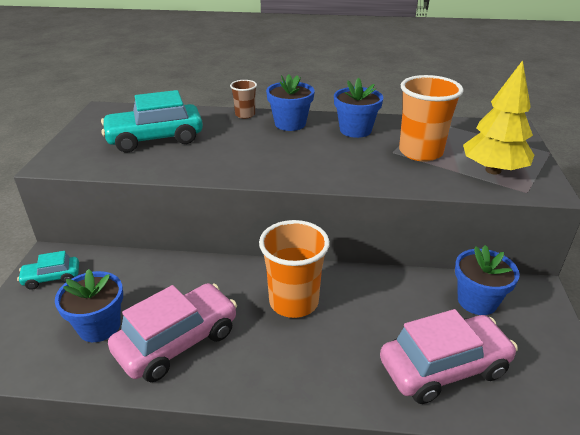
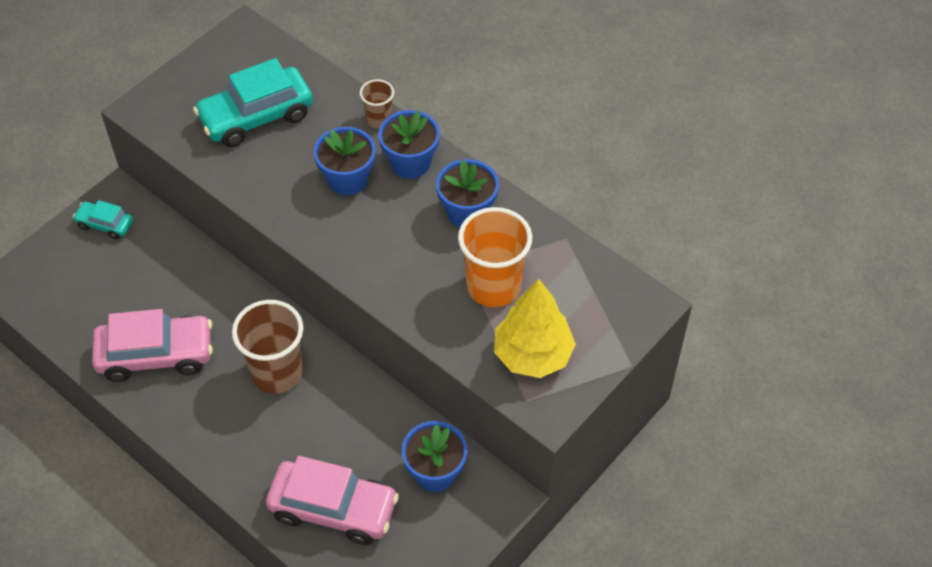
camera: 35 degrees right, 20 degrees up
blue flower pot [55,269,123,342] -> blue flower pot moved to [314,127,376,196]
turquoise car [101,90,203,152] -> turquoise car turned 45 degrees counterclockwise [193,58,313,147]
orange cup [259,220,330,318] -> brown cup [232,300,304,394]

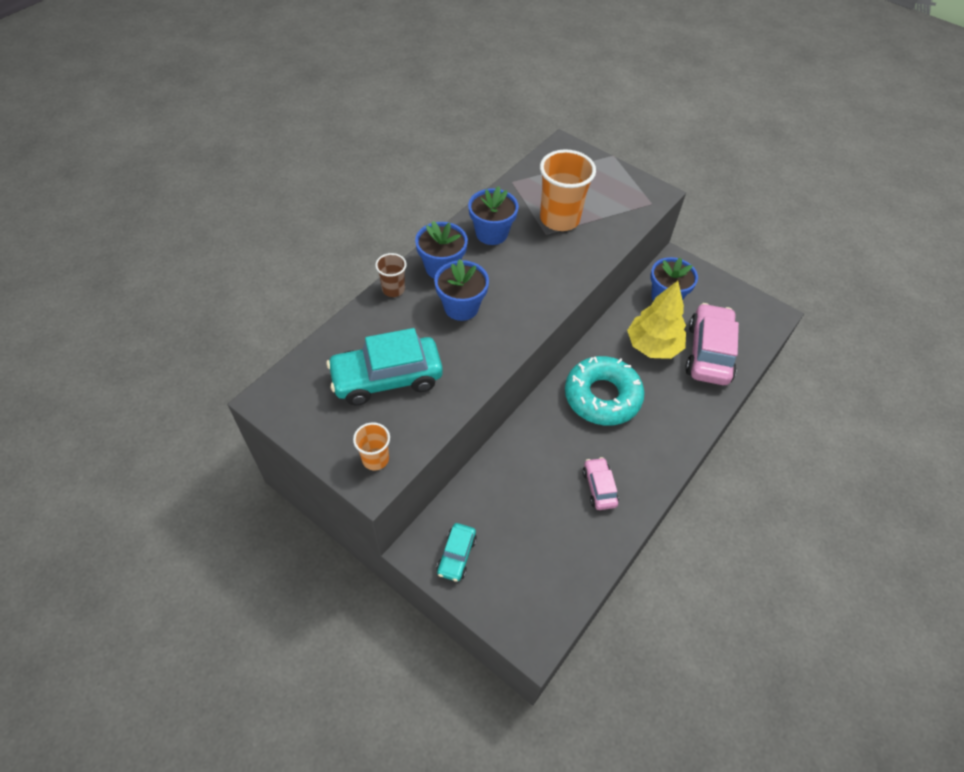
camera: 95 degrees left, 0 degrees up
pink car [92,309,213,382] -> pink car [582,457,619,510], size x0.52
turquoise car [193,58,313,147] -> turquoise car turned 105 degrees clockwise [326,328,443,406]
brown cup [232,300,304,394] -> turquoise donut [565,356,644,426]
yellow tree [494,279,576,378] -> yellow tree moved to [627,281,686,359]
none -> orange cup [353,423,390,470]

